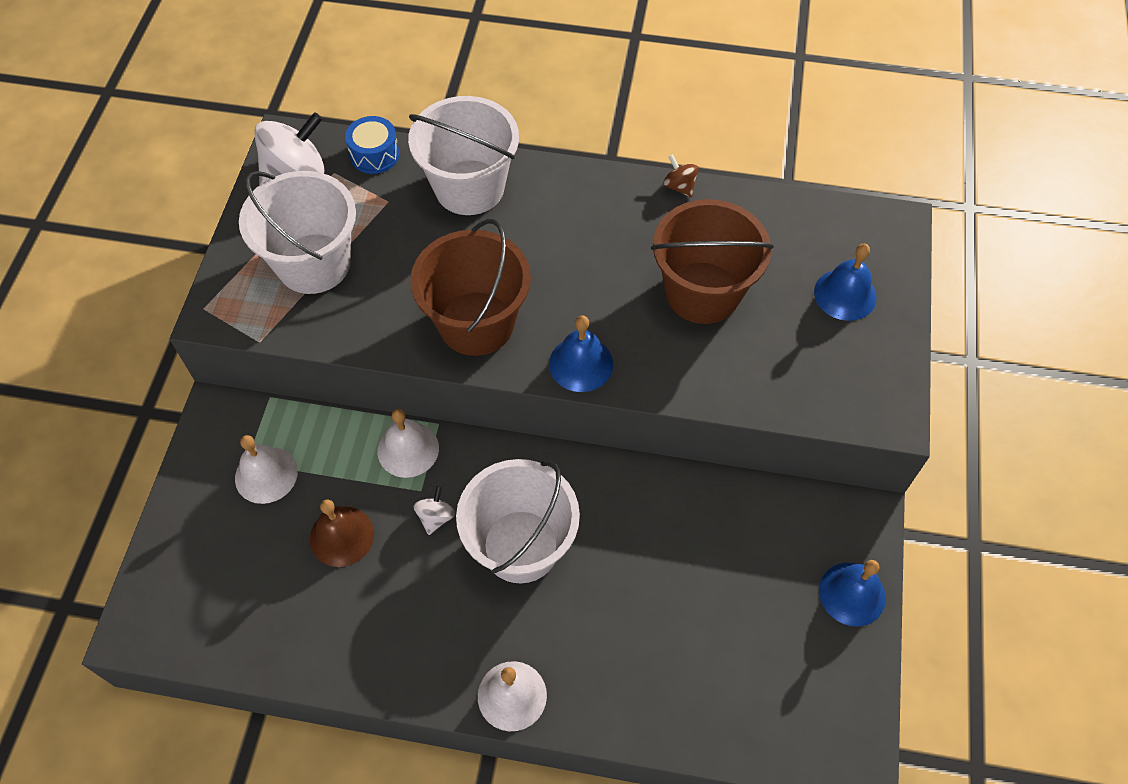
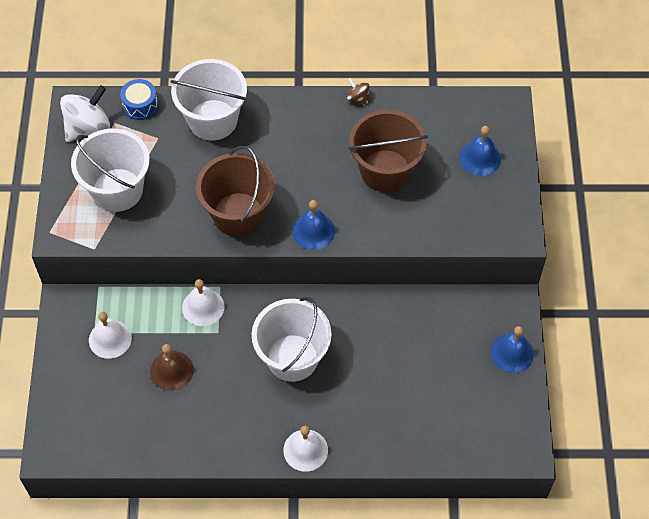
camera: 10 degrees left, 0 degrees up
white spinning top [413,486,455,535] -> none

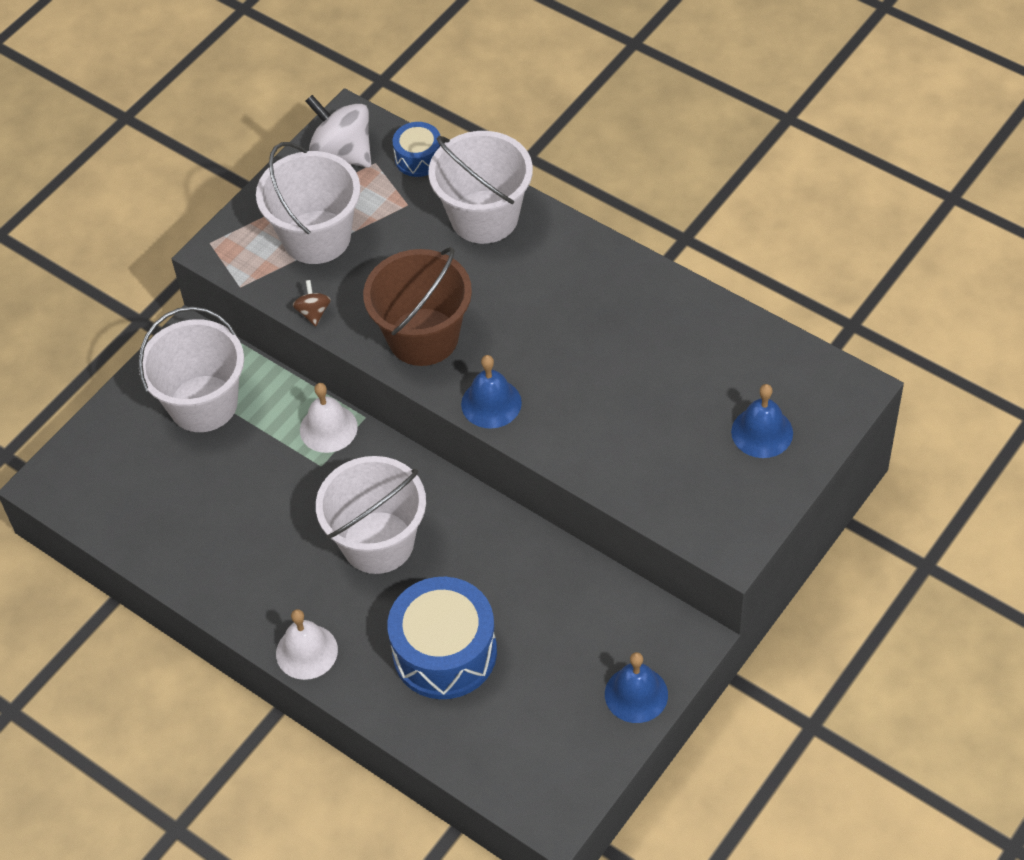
camera: 40 degrees right, 5 degrees down
white spinning top [60,85,110,142] -> white spinning top turned 135 degrees counterclockwise [305,95,371,168]
white bell [89,312,132,359] -> white bucket [138,306,244,432]
brown bell [150,344,194,391] -> none
brown spinning top [347,78,369,105] -> brown spinning top moved to [293,280,331,326]
brown bucket [349,110,428,192] -> none
none -> blue drum [387,577,497,699]

